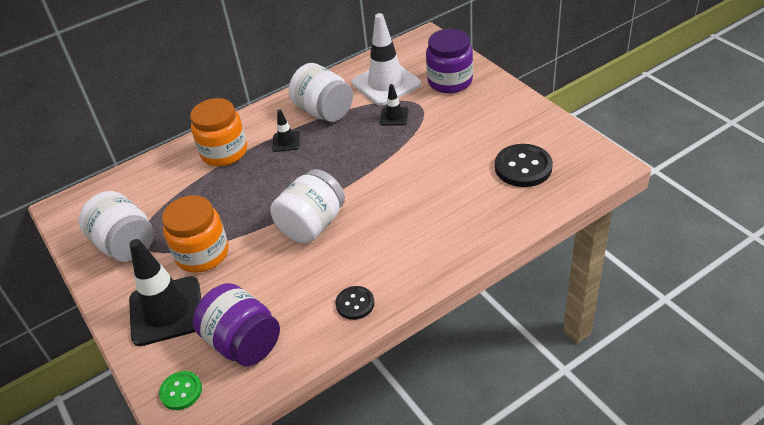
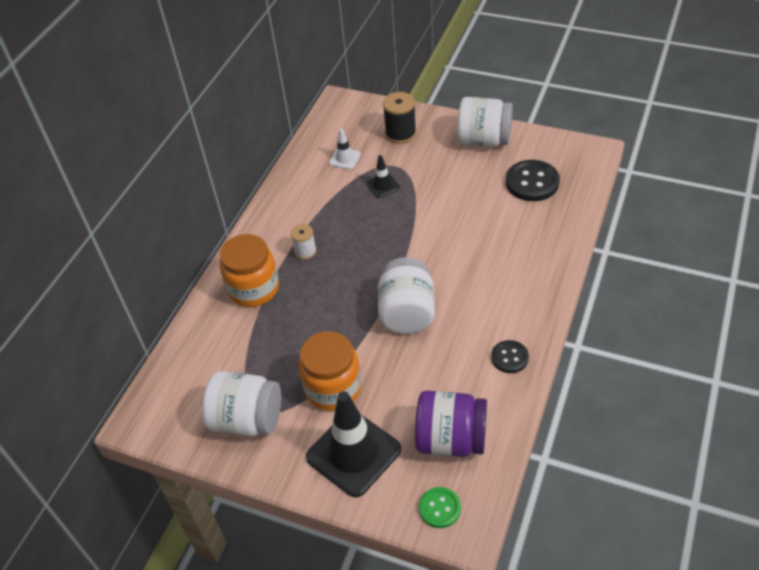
camera: 35 degrees left, 5 degrees up
black traffic cone [272,110,300,152] -> white spool [290,224,317,260]
white jar [289,63,353,122] -> white jar moved to [457,97,513,147]
white traffic cone [352,13,421,106] -> white traffic cone [329,128,361,170], size x0.47
purple jar [426,29,473,93] -> black spool [383,92,416,144]

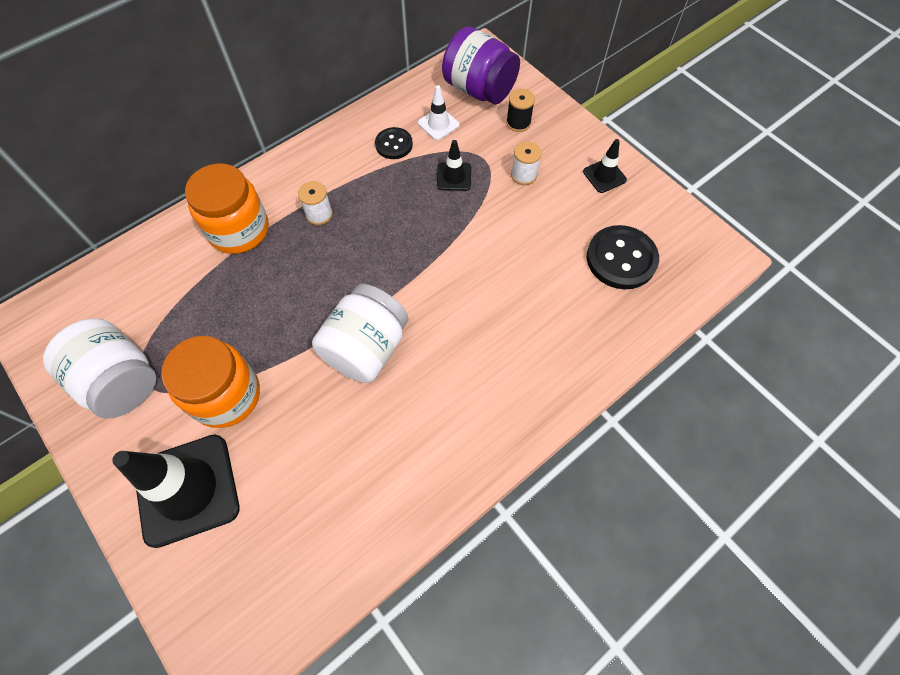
camera: 25 degrees right, 15 degrees up
black spool [383,92,416,144] -> black spool [506,89,535,132], size x0.64
purple jar [415,390,487,457] -> purple jar moved to [442,26,520,104]
green button [419,487,461,528] -> none
white jar [457,97,513,147] -> black traffic cone [583,139,627,193]
black button [491,340,529,373] -> black button moved to [375,127,413,159]
none -> white spool [511,141,542,185]

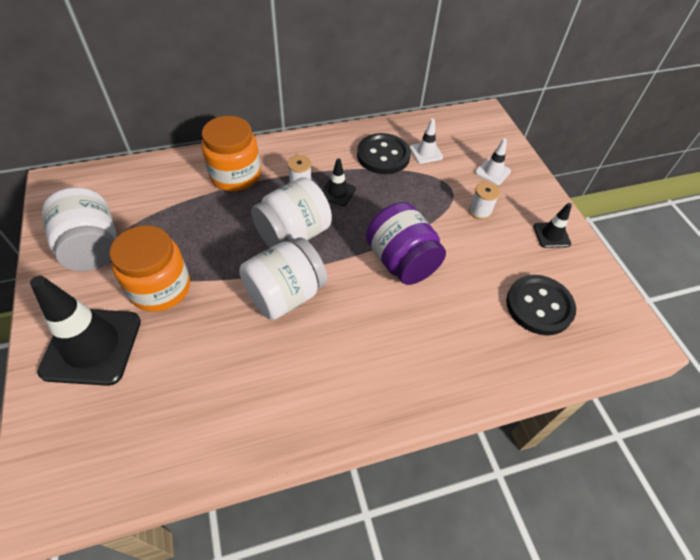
camera: 20 degrees right, 10 degrees down
black button [375,127,413,159] -> black button [357,133,411,174], size x1.69
black traffic cone [437,140,471,191] -> black traffic cone moved to [322,158,356,206]
purple jar [442,26,520,104] -> purple jar moved to [366,202,446,285]
black spool [506,89,535,132] -> white traffic cone [475,138,511,185]
none -> white jar [251,177,332,248]

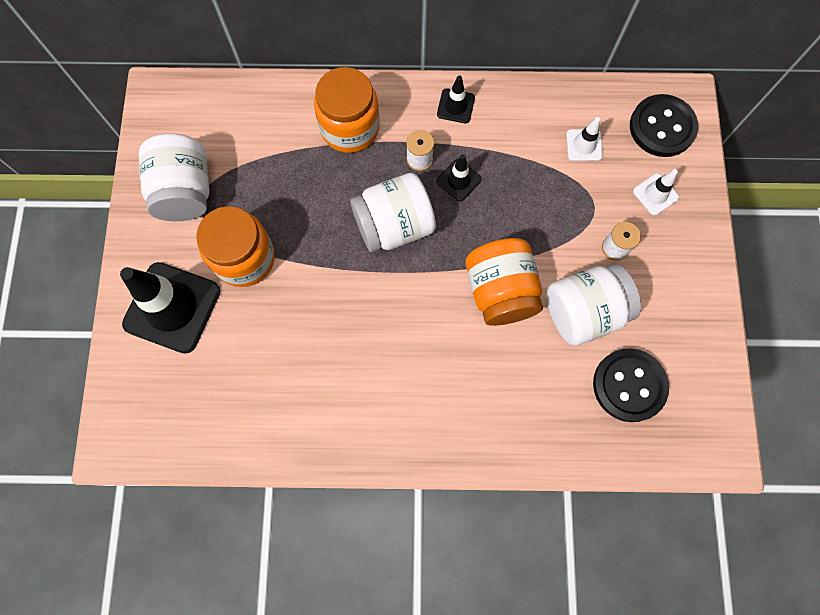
camera: 20 degrees right, 20 degrees up
white jar [239,237,328,320] -> white jar moved to [547,264,641,346]
black button [357,133,411,174] -> black button moved to [630,94,698,157]
purple jar [366,202,446,285] -> orange jar [466,238,543,326]
black traffic cone [533,203,572,248] -> black traffic cone moved to [437,75,475,123]

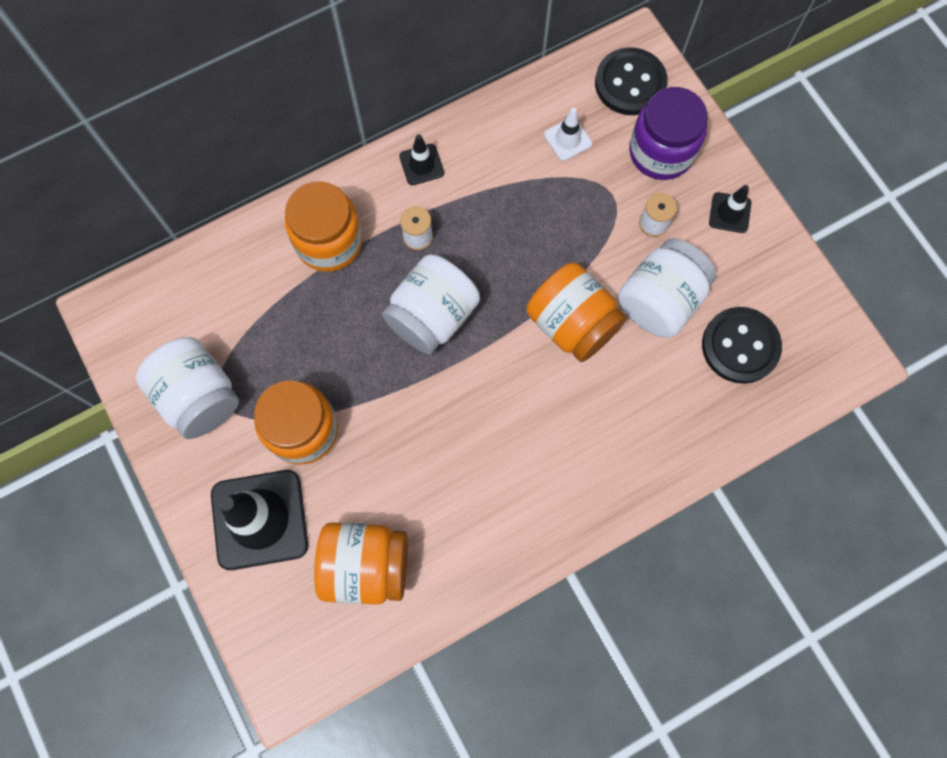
camera: 30 degrees left, 0 degrees up
black traffic cone [436,154,482,201] -> black traffic cone moved to [709,185,751,233]
white traffic cone [633,169,679,215] -> purple jar [629,87,708,180]
none -> orange jar [314,522,408,605]

